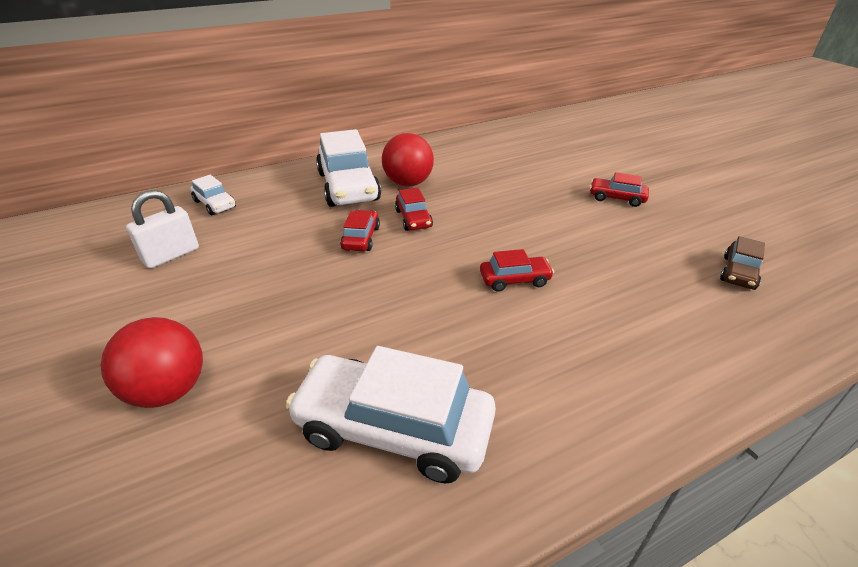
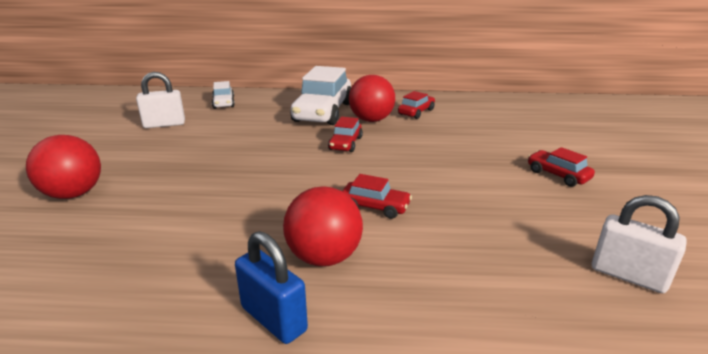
camera: 30 degrees right, 10 degrees down
white car [286,346,496,483] -> none
red car [340,210,380,251] -> red car moved to [398,91,435,119]
brown car [720,236,765,290] -> white padlock [592,195,687,293]
none -> blue padlock [235,231,308,344]
none -> red ball [283,186,363,266]

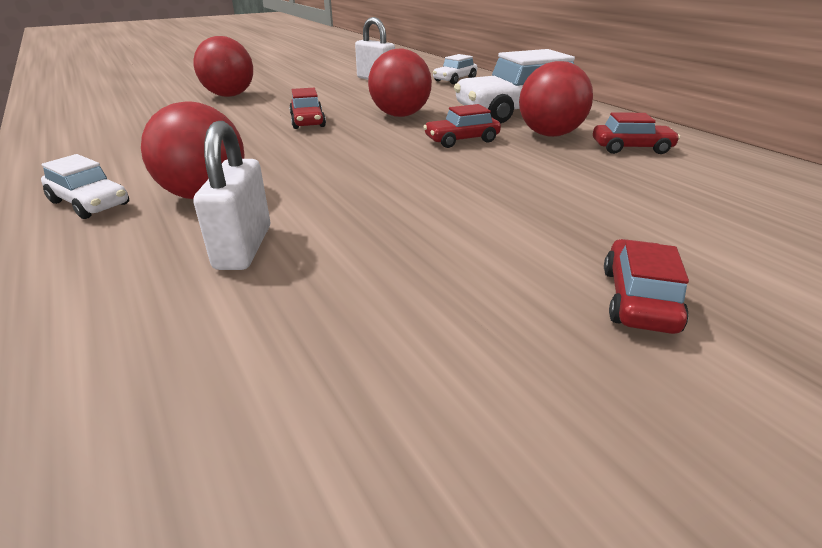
camera: 55 degrees right, 5 degrees up
blue padlock [235,231,308,344] -> white car [41,154,129,219]
red car [342,174,412,219] -> red car moved to [289,88,326,129]
white padlock [592,195,687,293] -> white padlock moved to [193,121,270,270]
none -> red ball [368,49,432,117]

